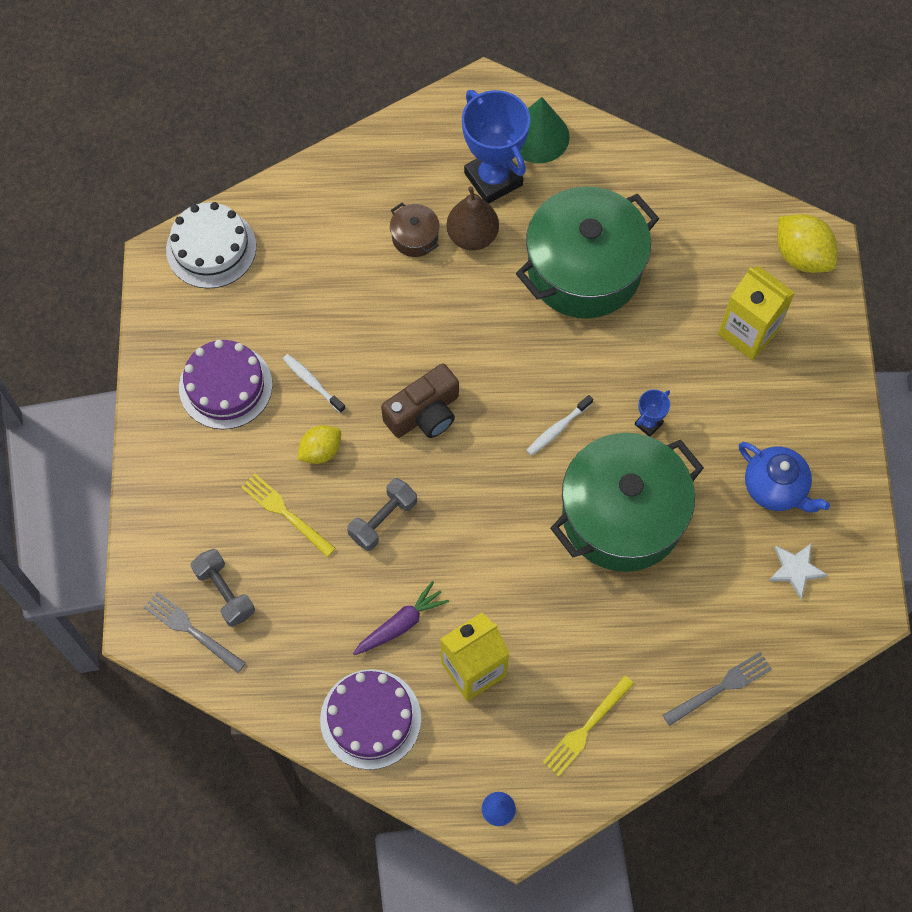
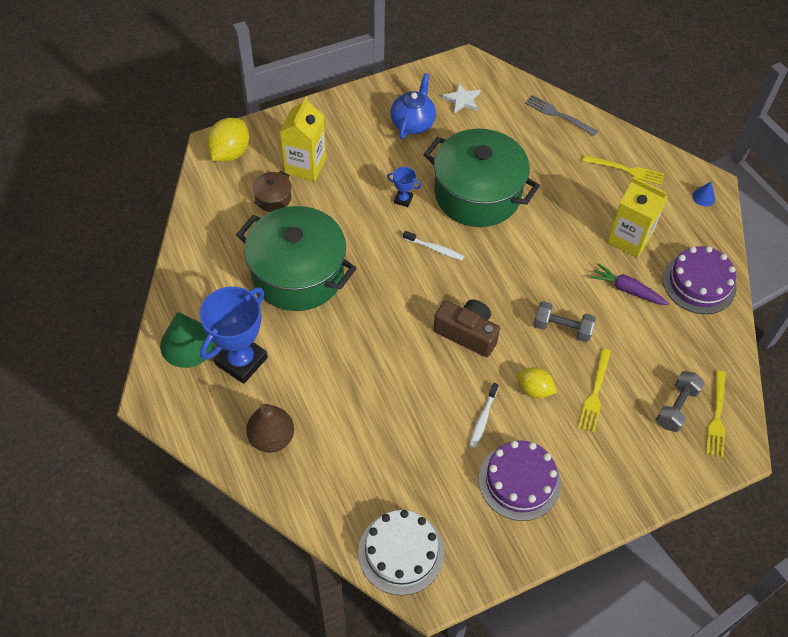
camera: 115 degrees left, 10 degrees down
grey fork [144,592,246,673] -> yellow fork [706,371,726,458]
brown pot [390,203,439,257] -> brown pot moved to [252,171,291,212]
brown pear [447,186,499,250] -> brown pear moved to [246,404,294,453]

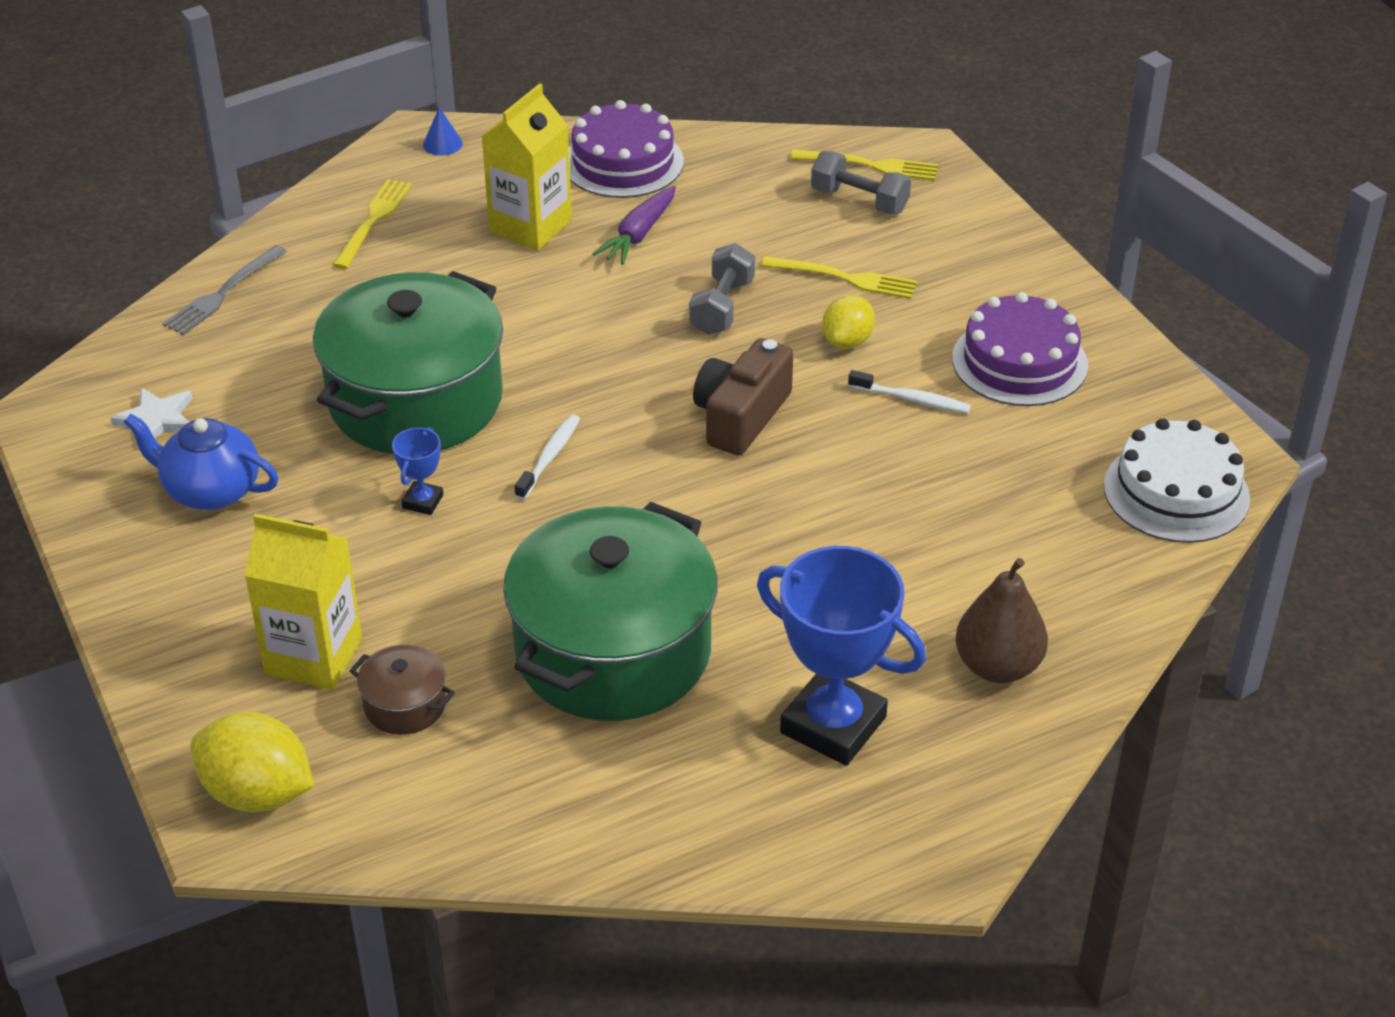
camera: 90 degrees left, 15 degrees down
green cone [160,312,215,368] -> none

